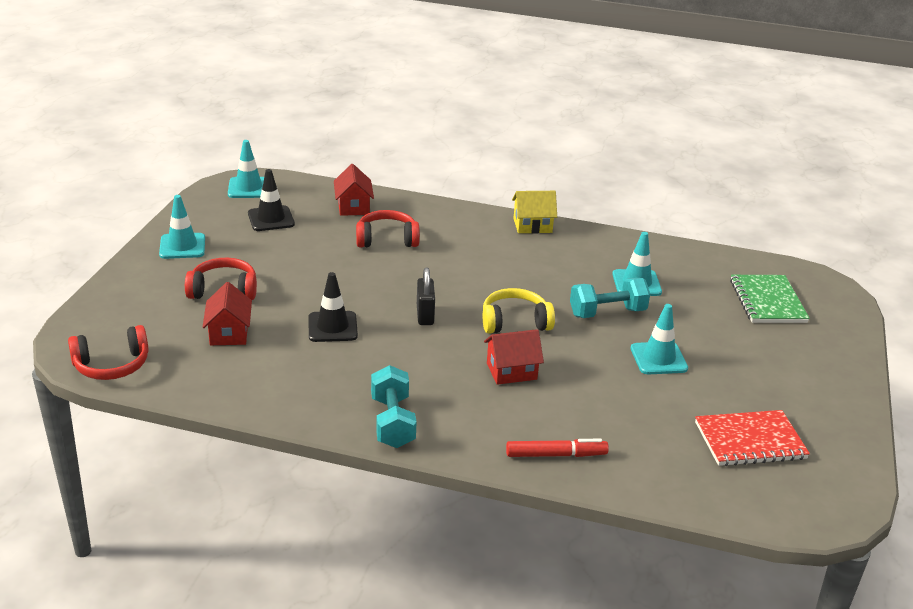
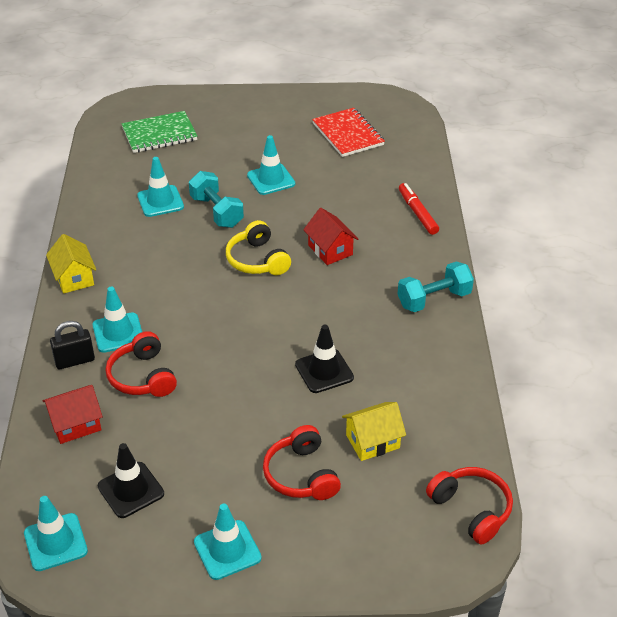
camera: 105 degrees left, 10 degrees up
red house [203,282,252,345] -> yellow house [342,402,406,461]
black padlock [417,267,435,325] -> black padlock moved to [50,321,95,369]
none -> turquoise traffic cone [93,287,142,353]

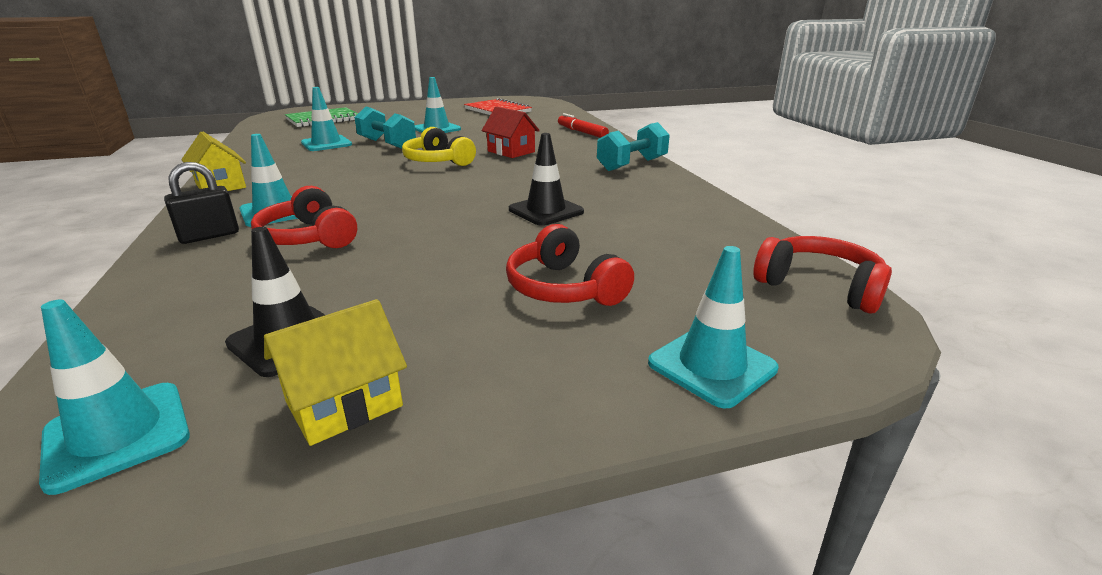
camera: 15 degrees left, 15 degrees down
red house [43,385,103,444] -> none
turquoise traffic cone [194,504,262,580] -> turquoise traffic cone moved to [648,246,779,409]
yellow house [342,402,406,461] -> yellow house moved to [264,299,407,446]

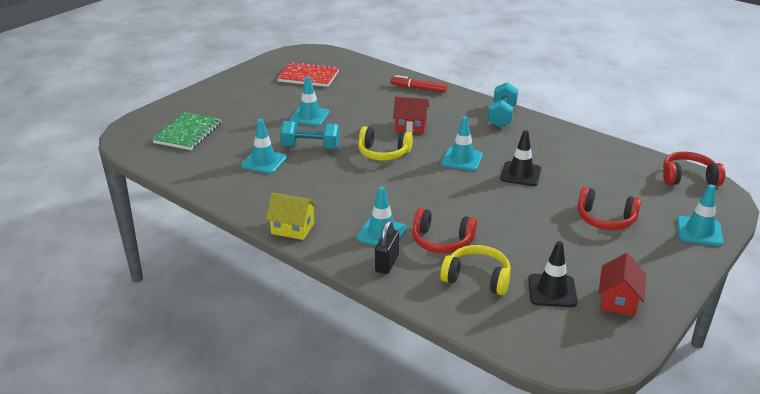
camera: 35 degrees left, 5 degrees up
turquoise traffic cone [39,300,190,495] -> turquoise traffic cone moved to [442,116,483,171]
yellow house [264,299,407,446] -> red house [598,253,646,316]
none -> yellow headphones [440,245,511,295]

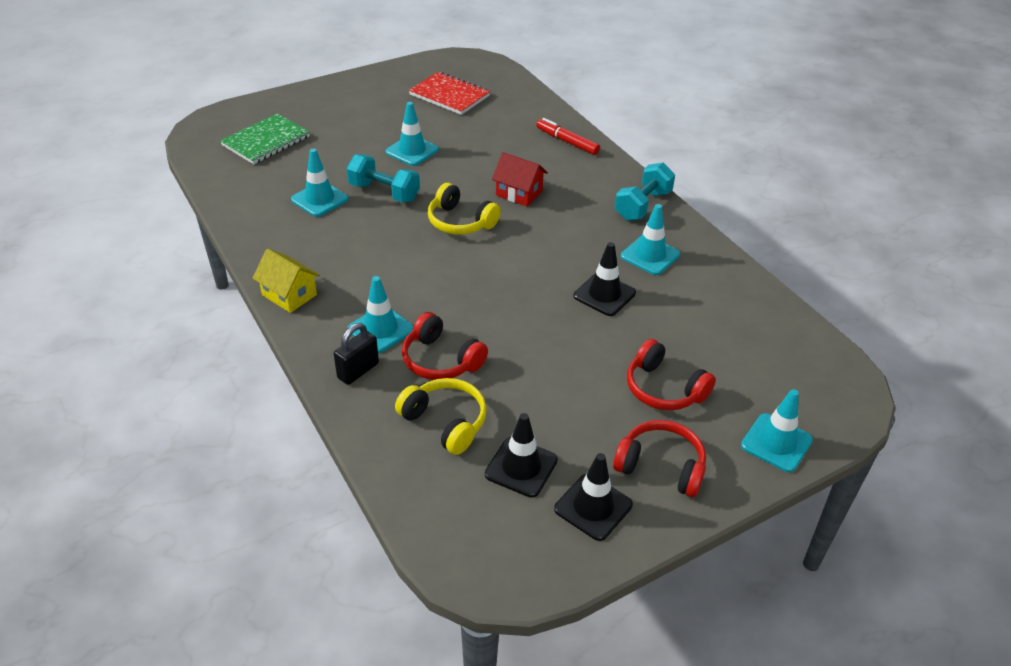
camera: 20 degrees right, 10 degrees up
turquoise traffic cone [442,116,483,171] -> turquoise traffic cone moved to [621,204,680,275]
red house [598,253,646,316] -> black traffic cone [554,453,633,541]
red headphones [663,152,725,186] -> red headphones moved to [613,420,706,497]

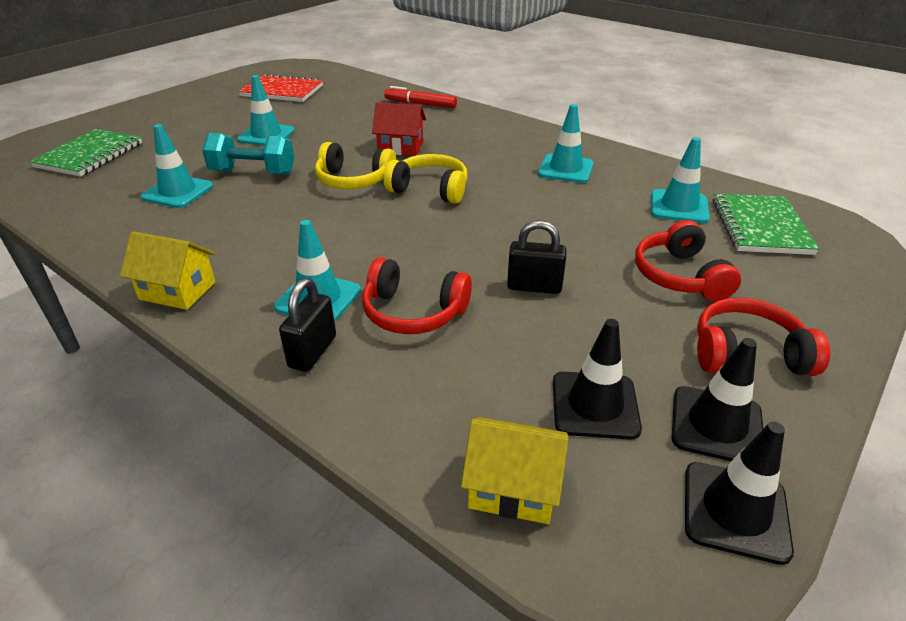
camera: 20 degrees left, 5 degrees down
yellow headphones [395,378,487,455] -> yellow headphones moved to [384,154,468,204]
black traffic cone [574,242,636,316] -> black traffic cone moved to [685,421,794,565]
turquoise dumbbell [615,163,675,221] -> none
red headphones [627,339,716,410] -> red headphones turned 60 degrees clockwise [635,220,741,301]
turquoise traffic cone [741,389,813,472] -> turquoise traffic cone moved to [651,137,710,223]
none -> yellow house [461,417,569,524]
none -> black padlock [507,220,567,294]
none -> green notebook [713,193,820,255]

